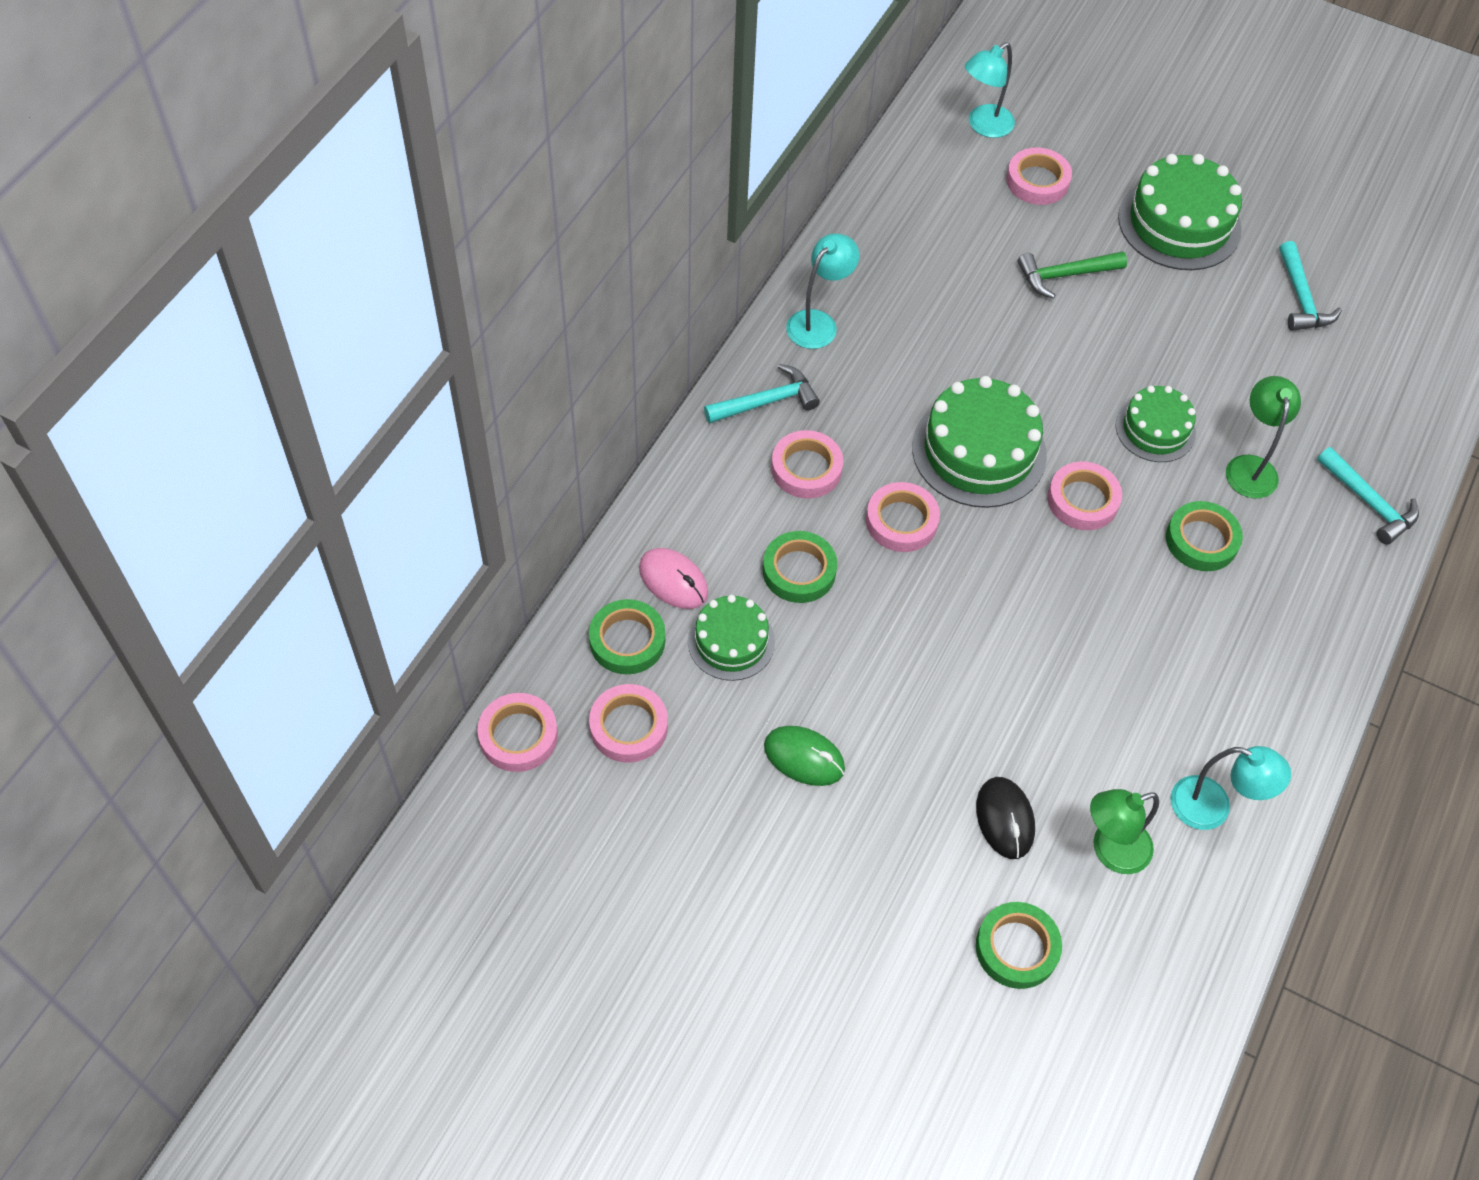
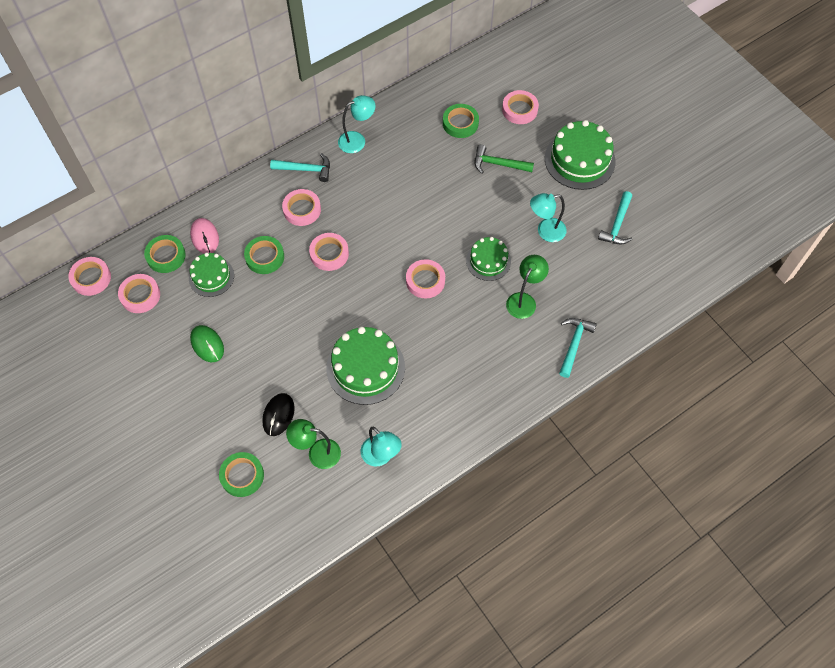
camera: 30 degrees right, 5 degrees up
green cake [912,376,1047,508] -> green cake moved to [326,327,405,405]
turquoise lamp [965,42,1015,138] -> turquoise lamp moved to [530,193,567,242]
green tape [1166,501,1243,571] -> green tape moved to [443,104,479,138]
turquoise hammer [1317,447,1419,545] -> turquoise hammer turned 150 degrees counterclockwise [559,318,597,378]

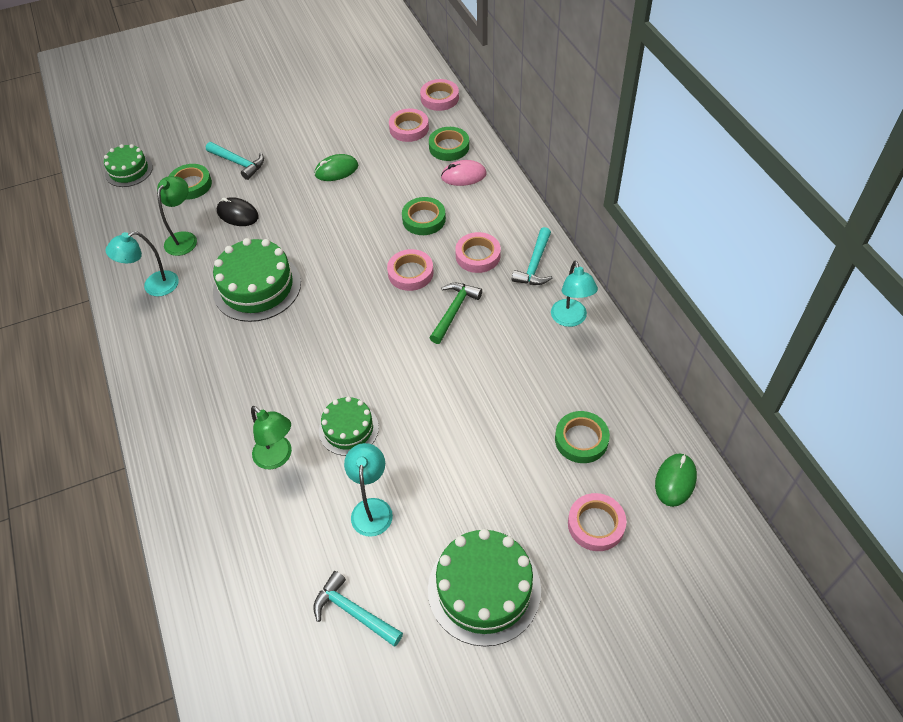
camera: 105 degrees right, 10 degrees down
green cake [189,253,234,297] -> green cake moved to [104,144,153,187]
pink tape [406,259,445,298] -> none
green hammer [475,145,534,174] -> green hammer moved to [430,283,482,344]
turquoise hammer [559,318,597,378] -> turquoise hammer moved to [206,142,264,180]
none -> green mouse [655,453,697,507]

